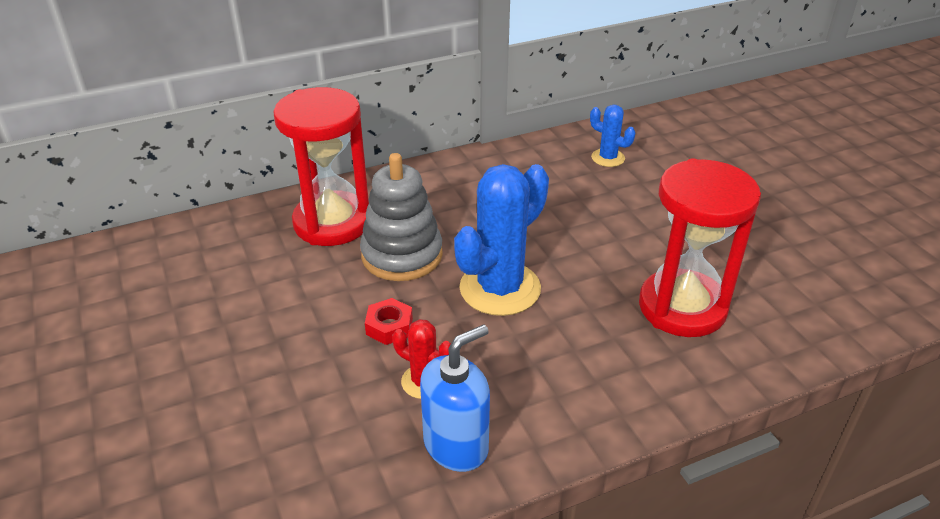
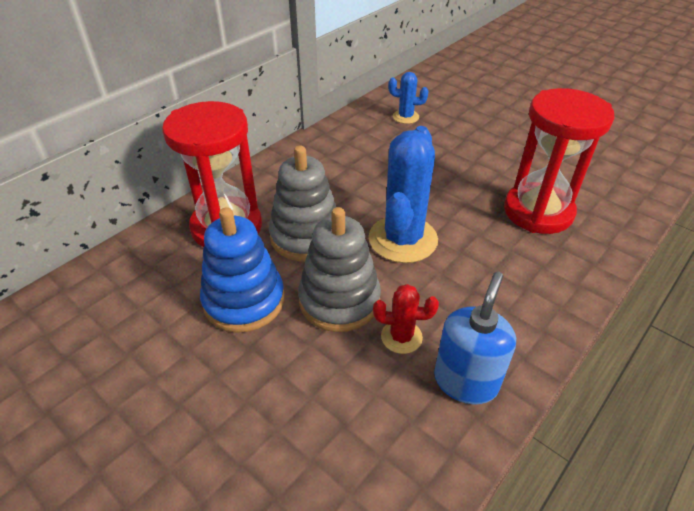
camera: 25 degrees left, 5 degrees up
red nut [365,298,413,345] -> grey stacking toy [298,207,381,332]
none -> blue stacking toy [200,207,284,333]

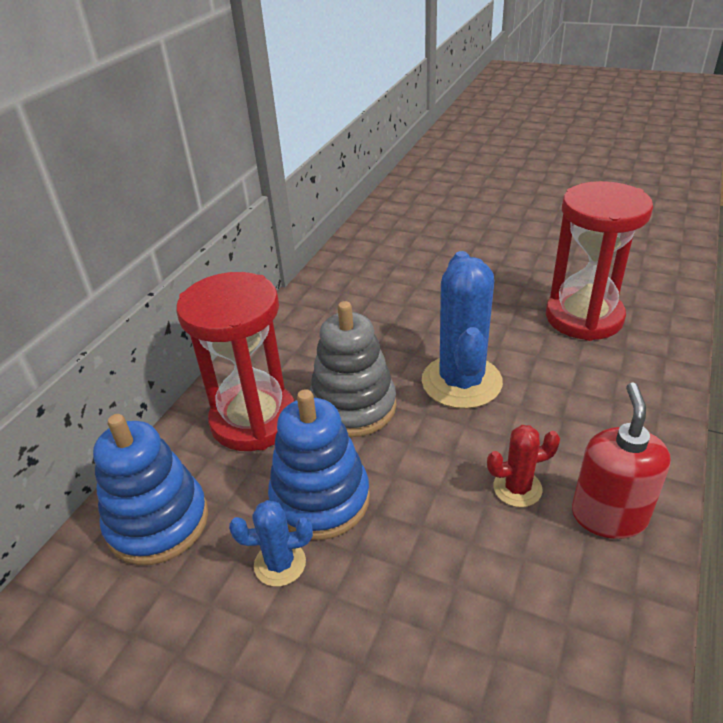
camera: 15 degrees left, 5 degrees down
grey stacking toy [298,207,381,332] -> none
blue cactus [388,72,428,124] -> blue cactus moved to [229,500,313,587]
blue soap dispenser [434,272,516,404] -> red soap dispenser [572,383,671,539]
none -> blue stacking toy [93,414,208,565]

